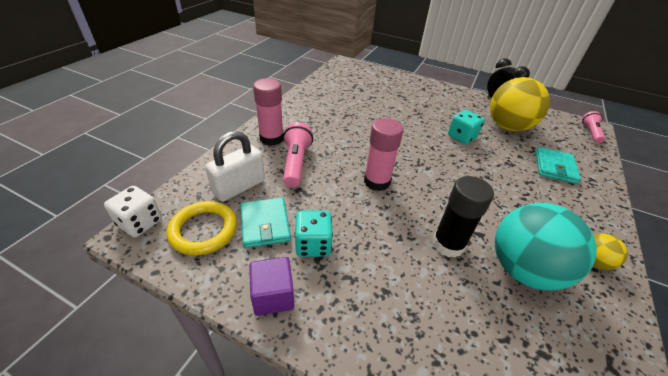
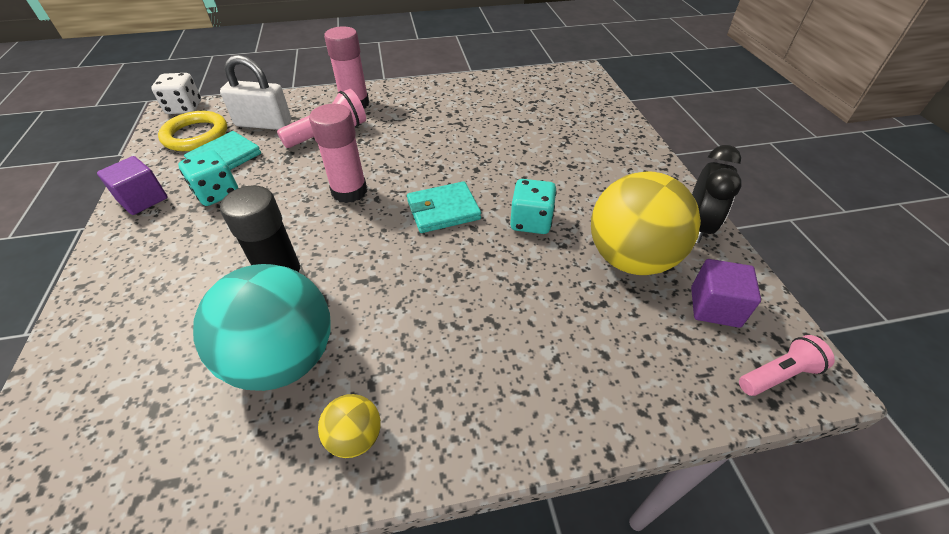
camera: 55 degrees right, 5 degrees up
turquoise wallet [535,147,581,184] -> turquoise wallet moved to [407,181,481,233]
none -> purple cube [691,259,761,328]

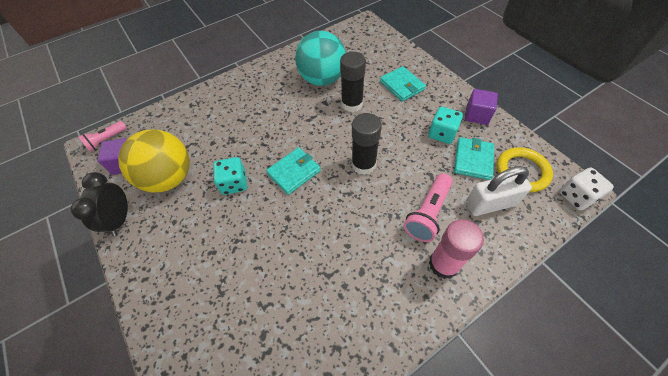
camera: 160 degrees right, 10 degrees up
pink glue stick [309,104,367,203] -> black glue stick [351,113,382,175]
yellow ball [318,394,381,458] -> none
none -> turquoise wallet [380,66,426,102]

